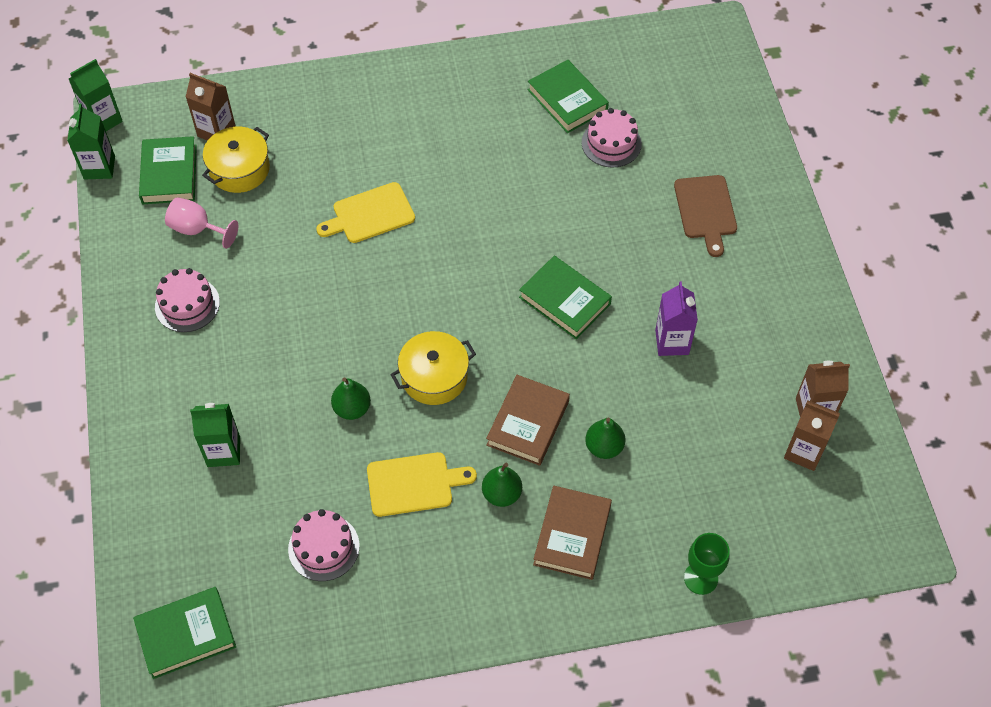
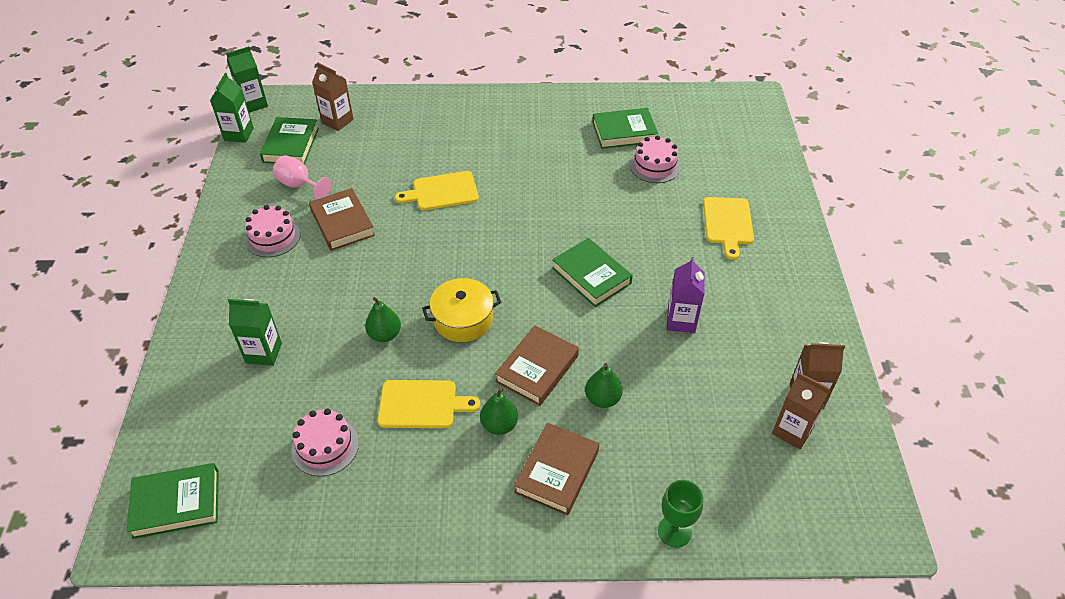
camera: 10 degrees right, 10 degrees down
yellow pot [202,127,270,193] -> none
green book [528,60,609,133] -> green book turned 75 degrees counterclockwise [592,108,658,149]
brown cutting board [674,175,737,257] -> yellow cutting board [703,197,754,260]
none -> brown book [309,188,375,251]

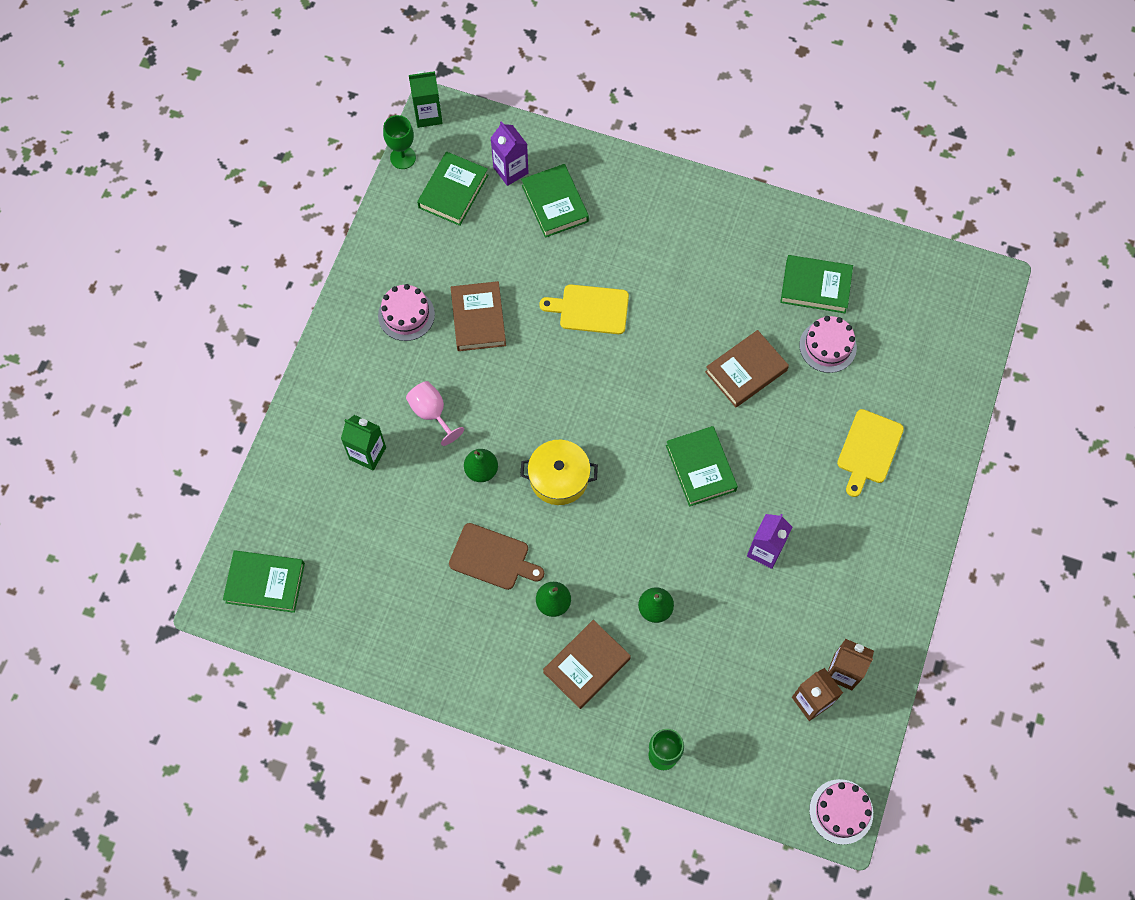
camera: 20 degrees right, 20 degrees up
green carton [210,73,254,143] -> green goblet [383,115,416,169]
pink goblet [273,155,332,200] -> pink goblet moved to [406,381,464,446]
pink cake [291,409,359,476] -> pink cake moved to [809,779,873,845]
brown carton [312,63,354,131] -> purple carton [491,121,528,186]
yellow cutting board [378,380,480,428] -> brown cutting board [449,523,544,590]
brown book [495,325,579,406] -> brown book moved to [705,330,789,408]
none -> green book [521,164,589,238]

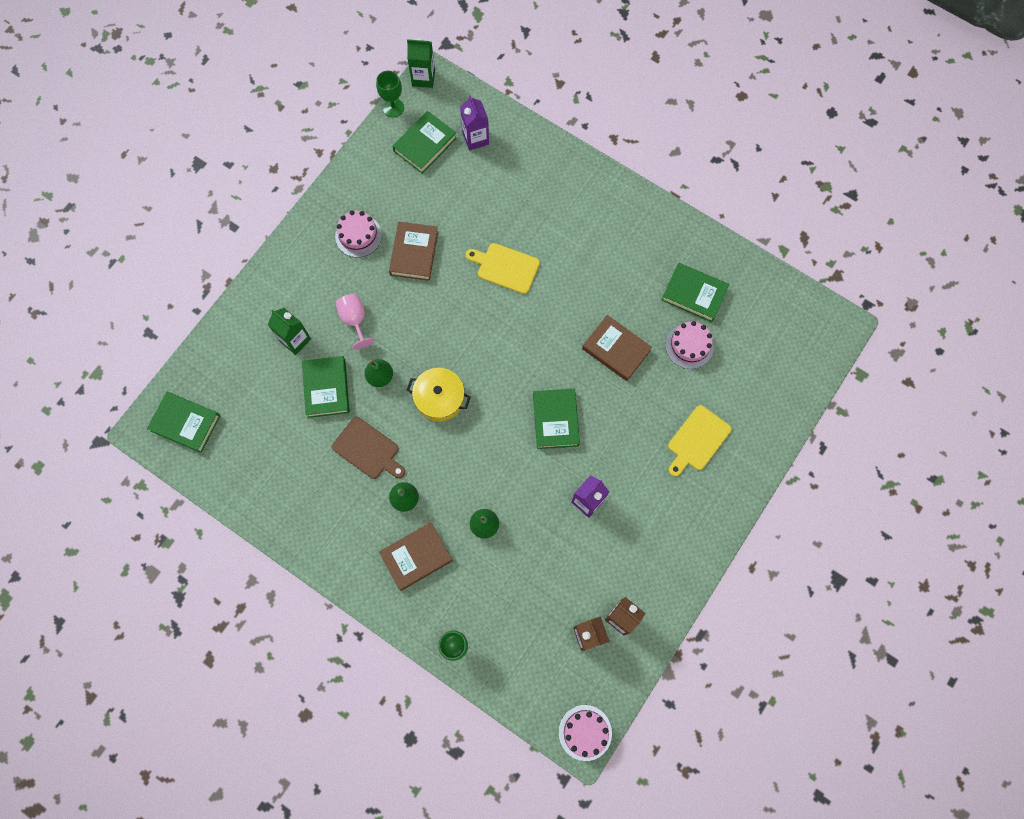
camera: 15 degrees right, 5 degrees up
green book [521,164,589,238] -> green book moved to [302,356,350,418]
brown book [705,330,789,408] -> brown book turned 60 degrees clockwise [582,315,652,381]

